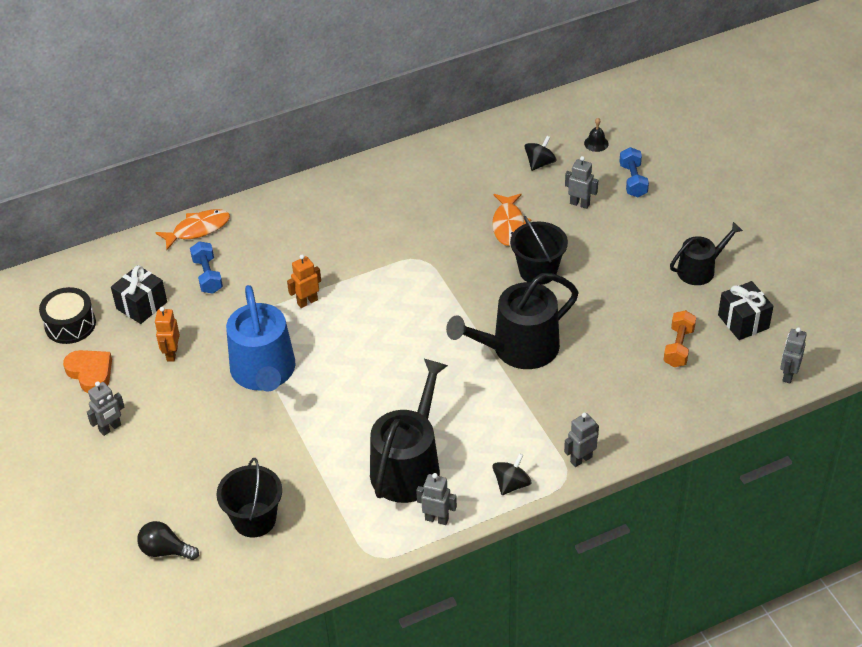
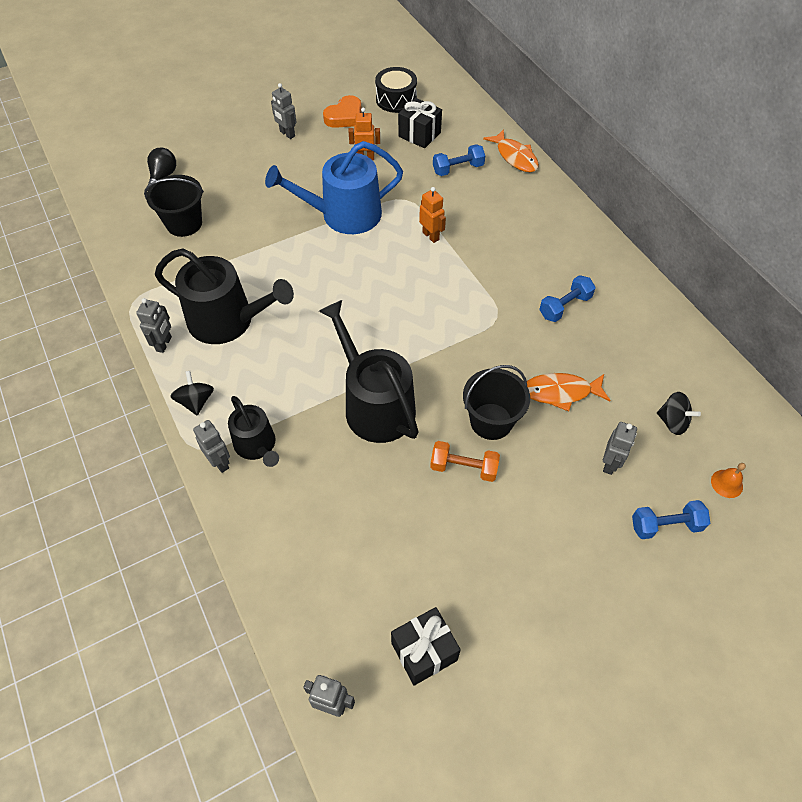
camera: 85 degrees right, 10 degrees up
black spinning top [492,453,531,495] -> black spinning top turned 135 degrees counterclockwise [170,371,214,415]
black bell [584,118,609,152] -> orange bell [711,463,746,498]
orange dumbbell [664,310,696,367] -> orange dumbbell moved to [430,441,500,482]
black watering can [670,222,743,285] -> black watering can moved to [228,396,279,467]
none -> blue dumbbell [539,275,596,322]

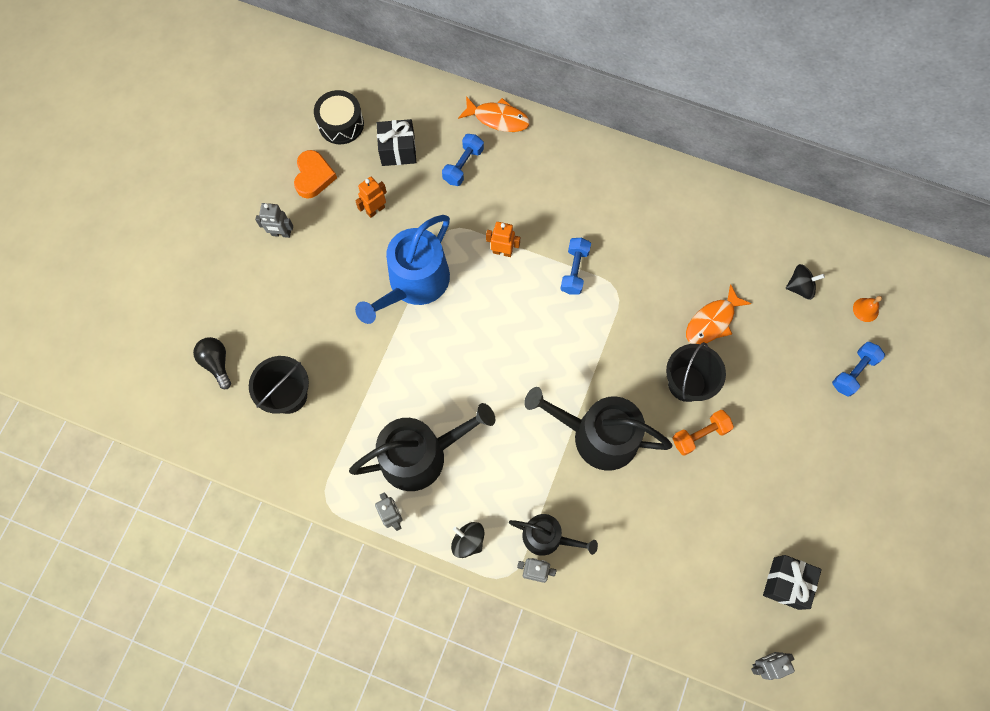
camera: 40 degrees left, 15 degrees up
blue dumbbell [539,275,596,322] -> blue dumbbell moved to [560,238,591,295]
grey robot [603,422,637,475] -> none

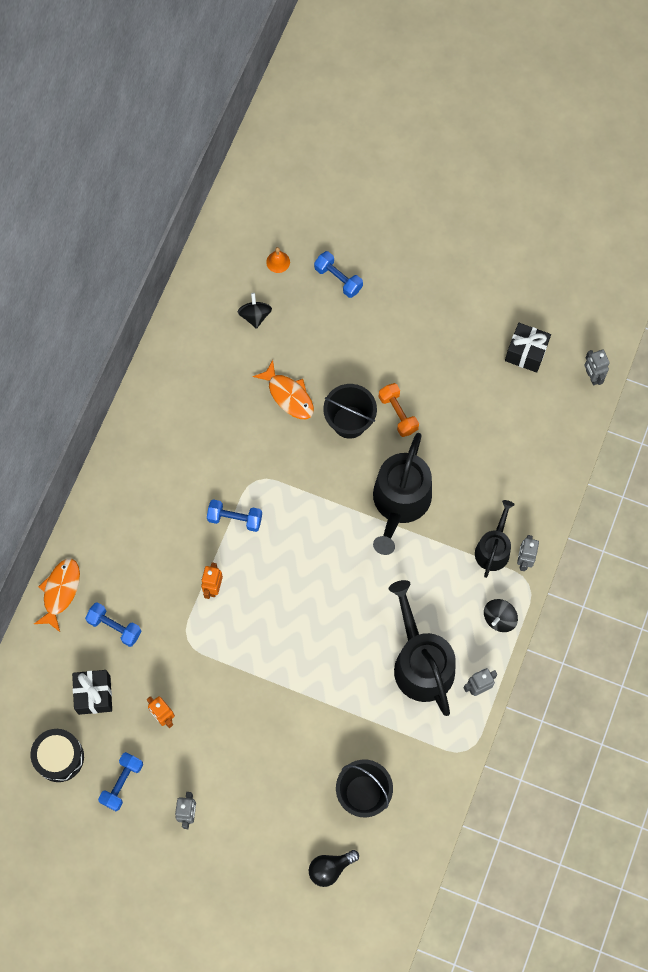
camera: 90 degrees left, 0 degrees up
orange heart [294,150,337,199] -> blue dumbbell [98,752,143,811]
blue watering can [355,215,450,324] -> none

